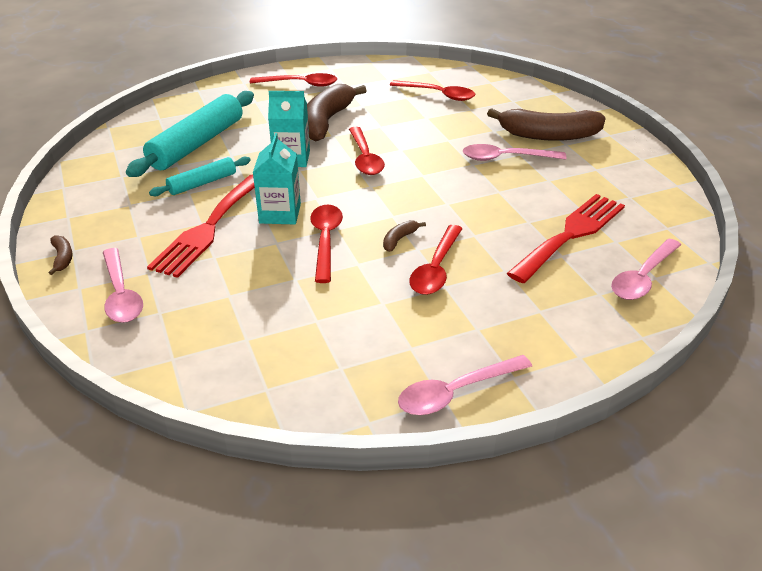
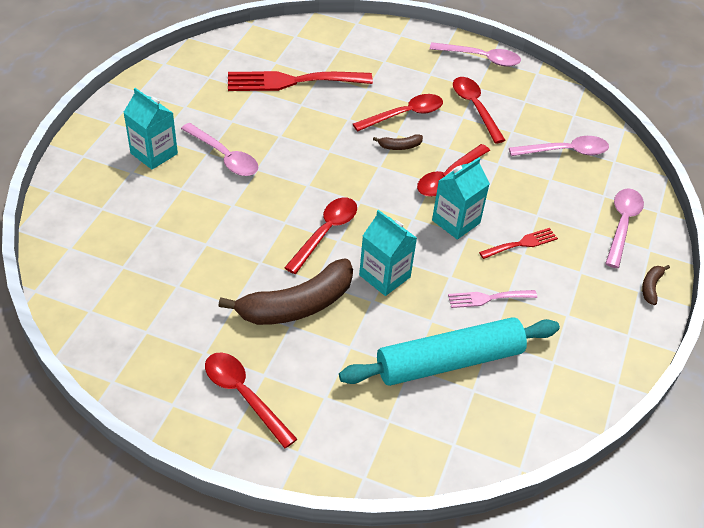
camera: 140 degrees left, 10 degrees up
red fork [147,175,255,278] -> red fork [479,228,558,259], size x0.50
turquoise rolling pin [149,157,251,196] -> pink fork [448,290,537,308]
red spoon [390,80,475,101] -> red spoon moved to [453,77,506,143]
brown banana [487,108,606,141] -> turquoise carton [123,88,178,170]
pink spoon [611,239,681,300] -> pink spoon moved to [509,136,609,156]

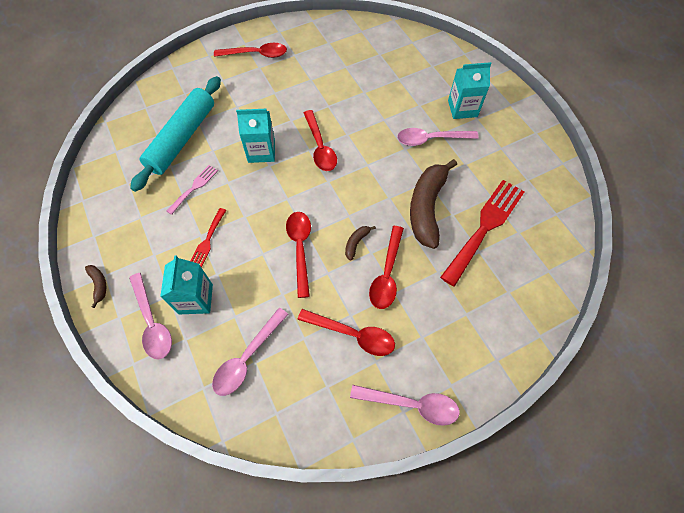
camera: 135 degrees right, 15 degrees up
brown banana [218,259,353,325] -> brown banana moved to [410,159,457,249]
pink spoon [430,42,521,66] -> pink spoon turned 135 degrees counterclockwise [350,385,460,426]
turquoise carton [432,158,490,240] -> turquoise carton moved to [160,255,213,314]

